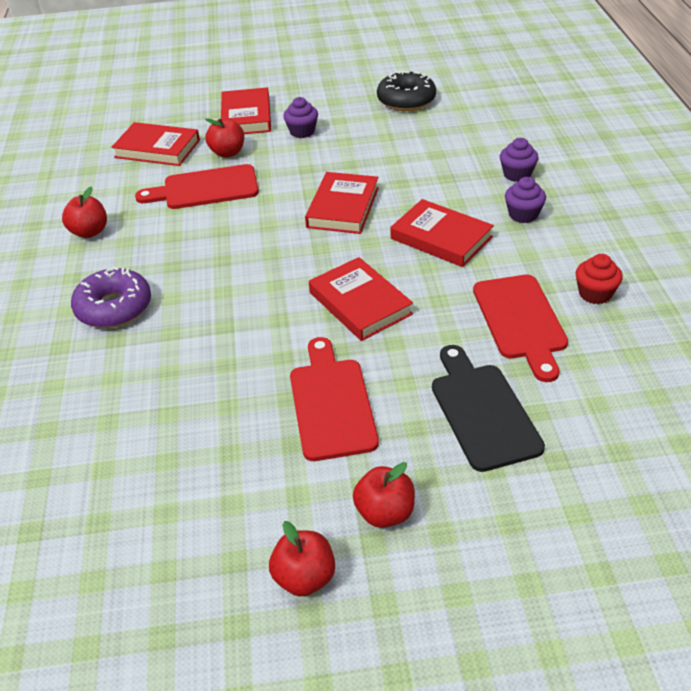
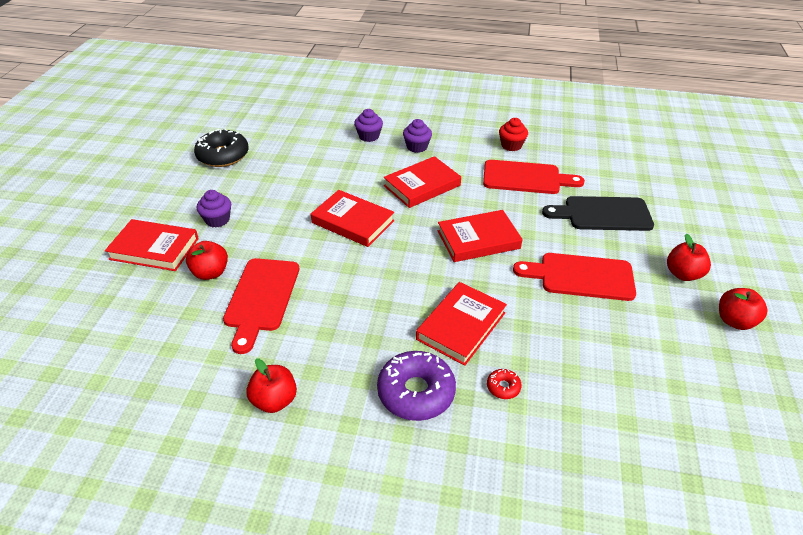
camera: 75 degrees left, 0 degrees up
red book [111,122,200,166] -> red book moved to [416,282,507,366]
none -> red donut [487,369,522,399]

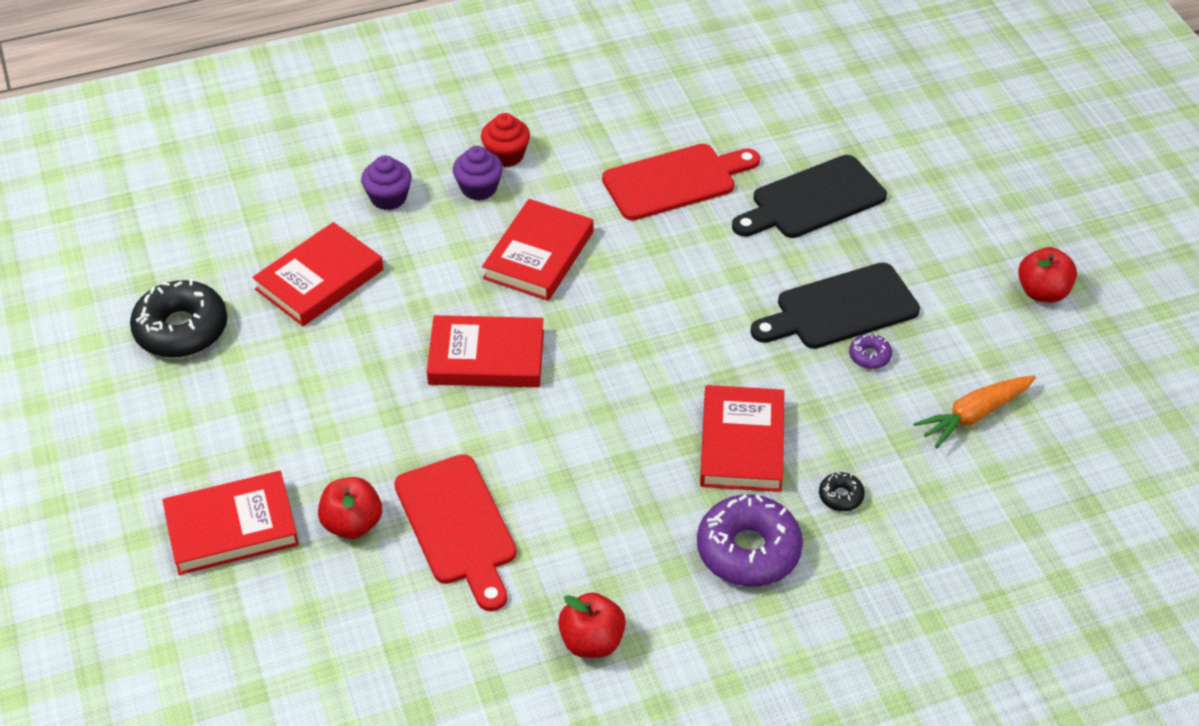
camera: 30 degrees left, 5 degrees up
purple cupcake [197,190,231,228] -> none
red book [438,210,523,262] -> red book moved to [252,222,383,326]
red donut [487,369,522,399] -> black donut [819,472,865,511]
red cupcake [499,118,528,151] -> red cupcake moved to [481,113,530,167]
red cutting board [513,253,636,301] -> black cutting board [750,263,920,349]
red apple [667,233,711,281] -> none
none -> purple donut [849,334,892,369]
none -> orange carrot [913,375,1036,448]

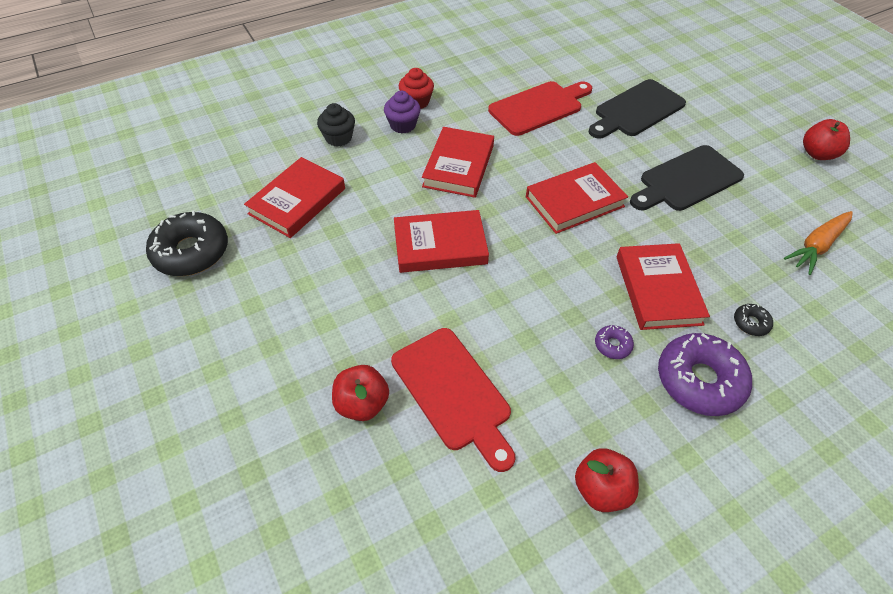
camera: 10 degrees left, 5 degrees up
red book [163,471,299,575] -> red book moved to [526,162,628,234]
purple cupcake [361,155,412,210] -> black cupcake [317,103,355,147]
purple donut [849,334,892,369] -> purple donut moved to [595,325,634,359]

